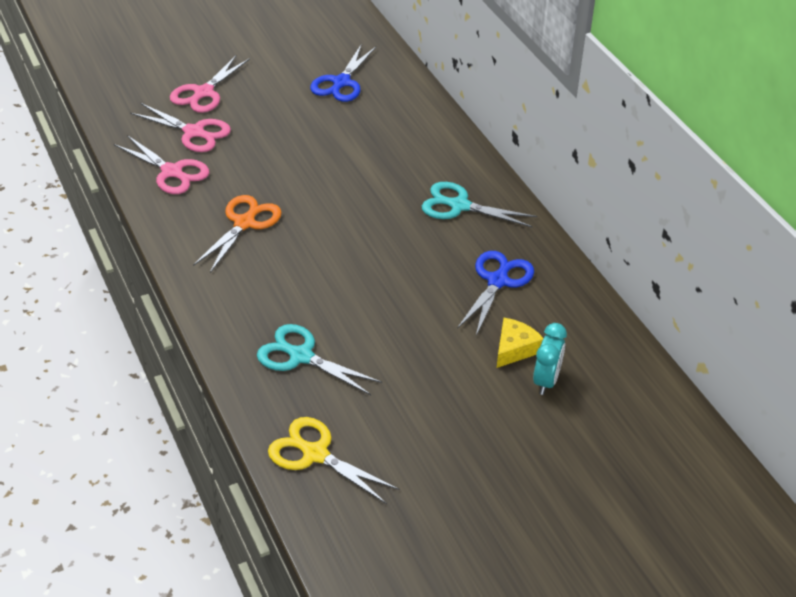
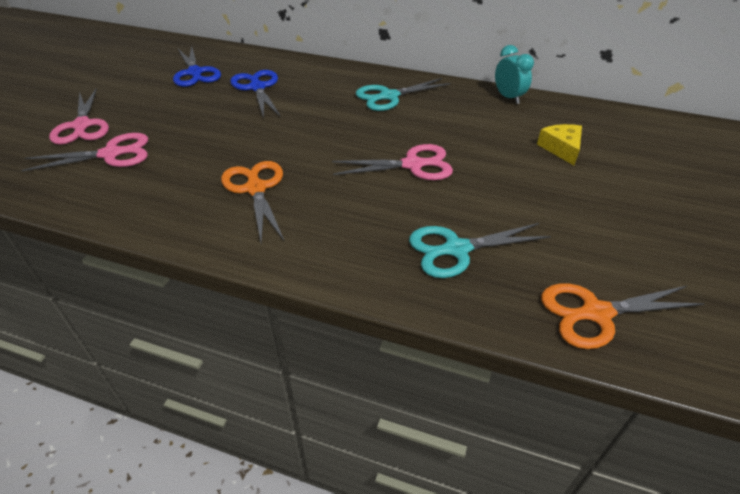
camera: 45 degrees left, 0 degrees up
pink scissors [114,135,209,194] -> pink scissors moved to [332,144,453,180]
yellow scissors [268,417,400,504] -> orange scissors [541,283,705,349]
blue scissors [457,251,534,335] -> blue scissors moved to [230,70,281,118]
turquoise clock [533,323,567,395] -> turquoise clock moved to [495,45,534,104]

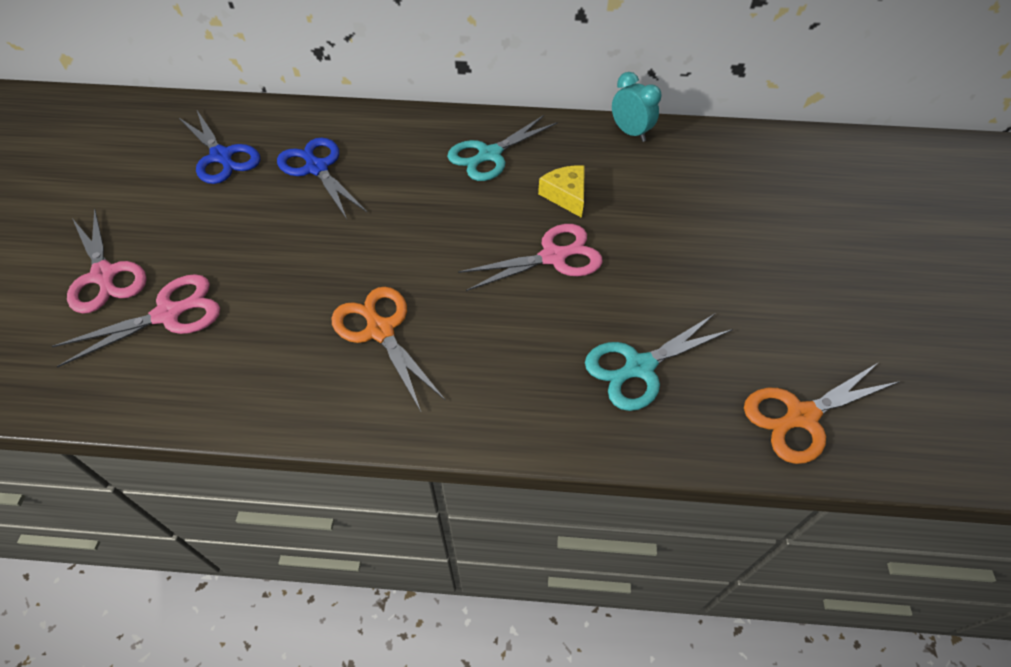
camera: 15 degrees left, 10 degrees up
yellow cheese [537,124,582,165] -> yellow cheese moved to [538,165,585,218]

